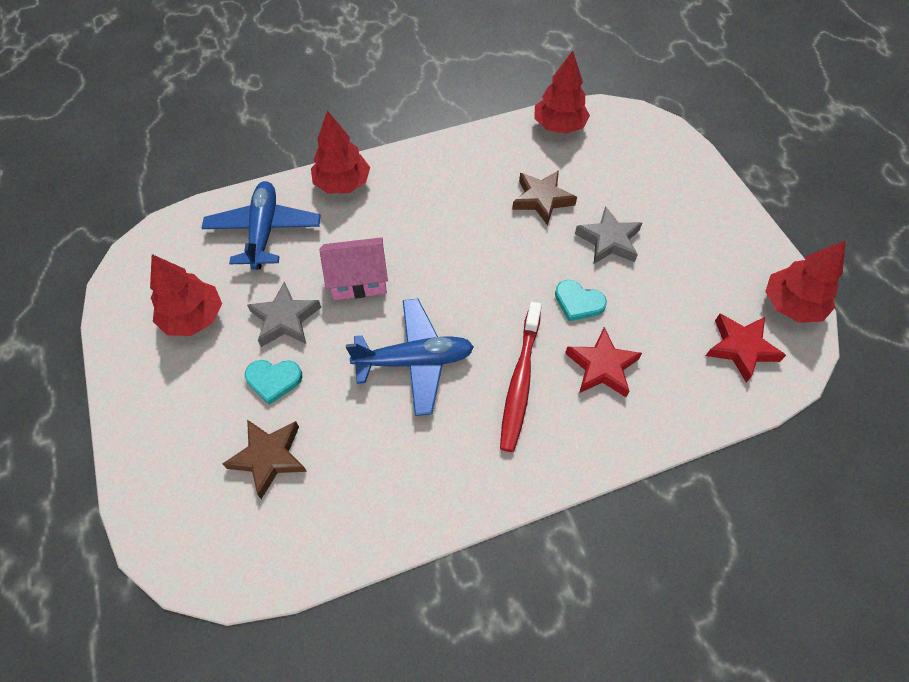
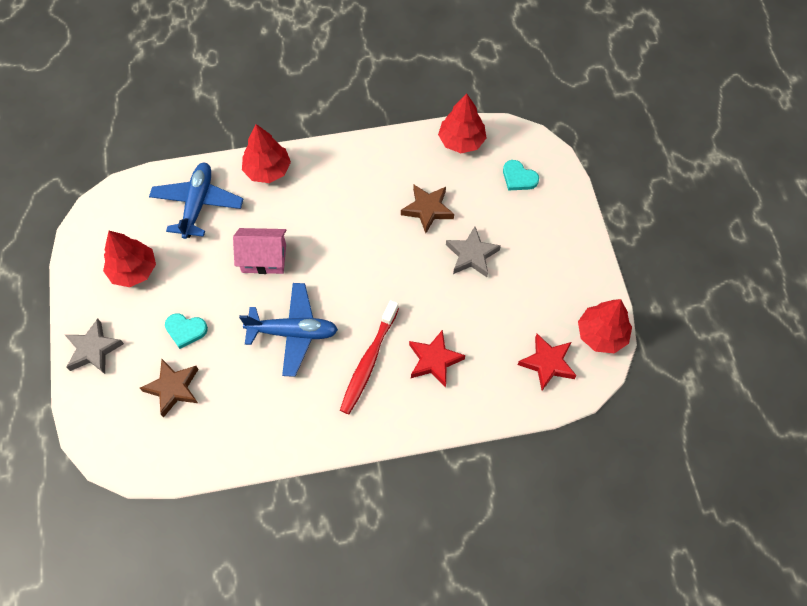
camera: 10 degrees right, 5 degrees up
grey star [247,281,321,347] -> grey star moved to [65,319,124,374]
turquoise heart [555,280,607,321] -> turquoise heart moved to [503,160,539,191]

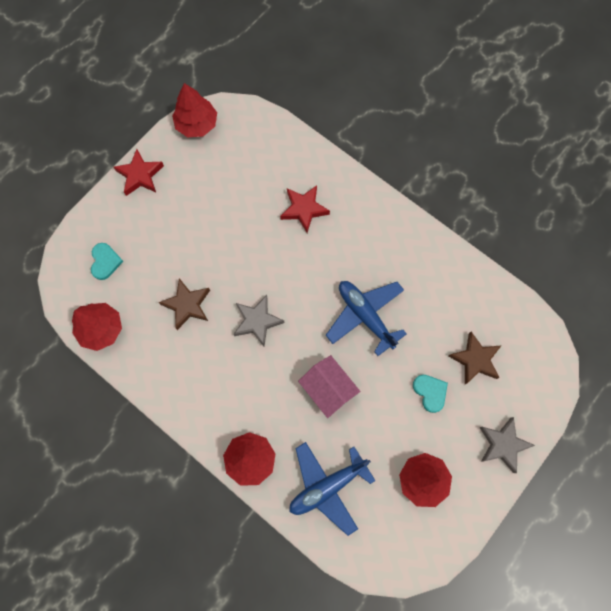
camera: 130 degrees left, 10 degrees up
red toothbrush [340,300,399,414] -> none
grey star [446,226,501,277] -> grey star moved to [233,295,285,346]
red star [518,334,577,390] -> red star moved to [114,149,164,196]

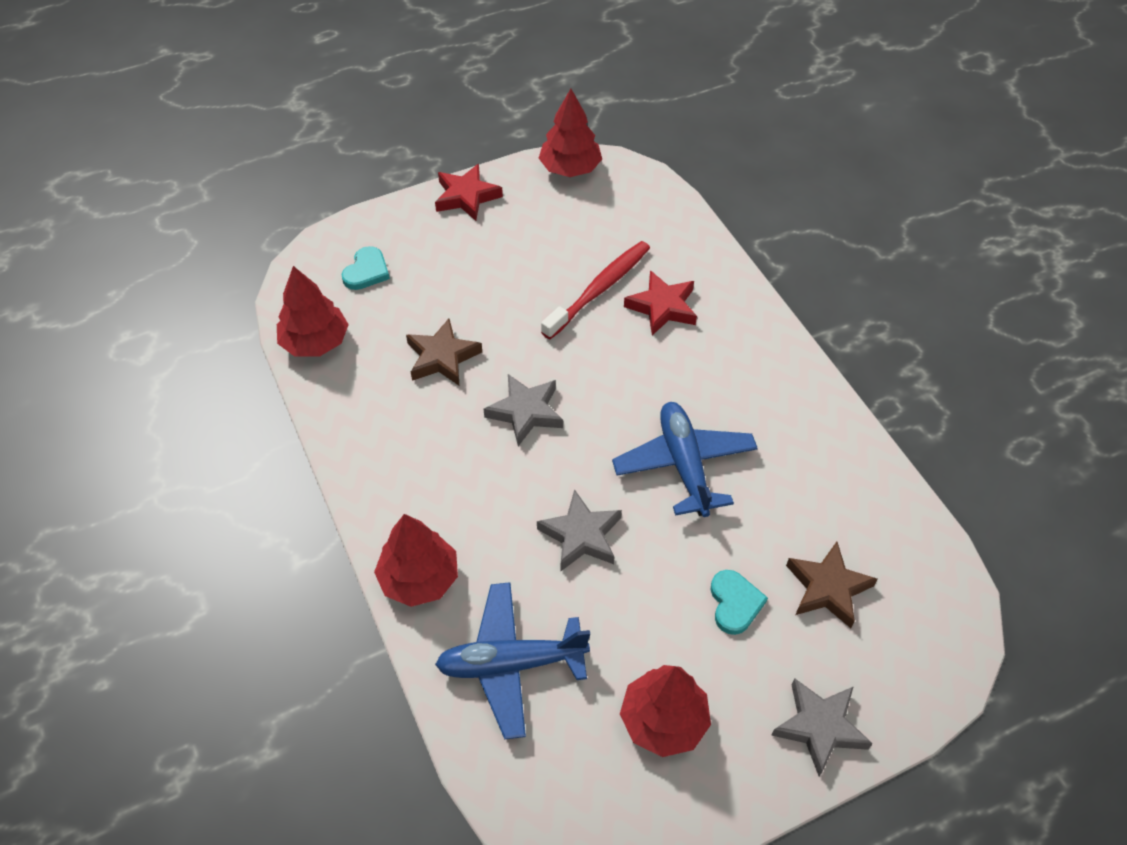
camera: 25 degrees right, 20 degrees down
pink house [298,355,360,418] -> grey star [537,489,622,571]
none -> red toothbrush [541,241,650,339]

